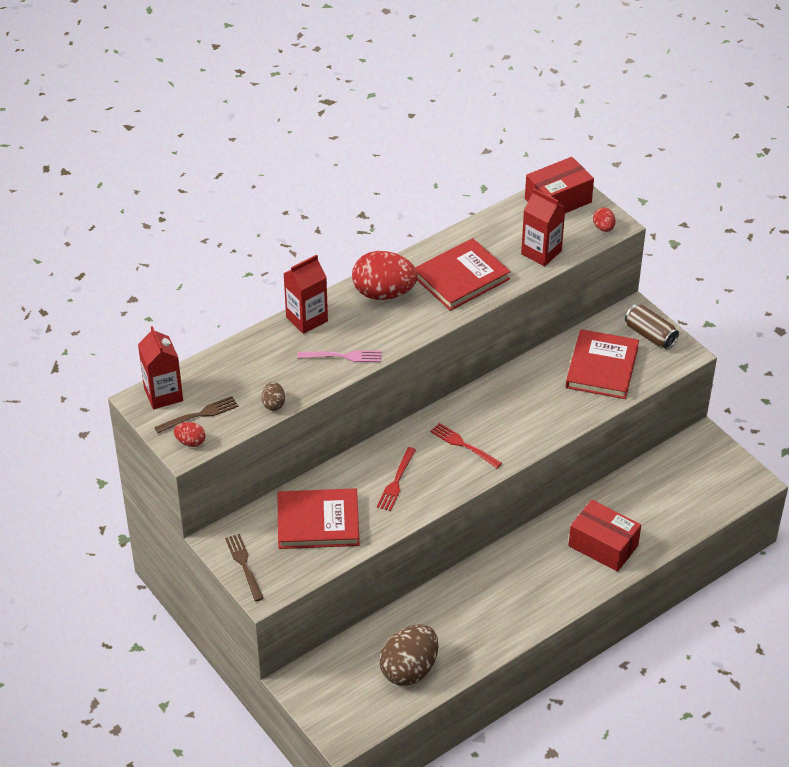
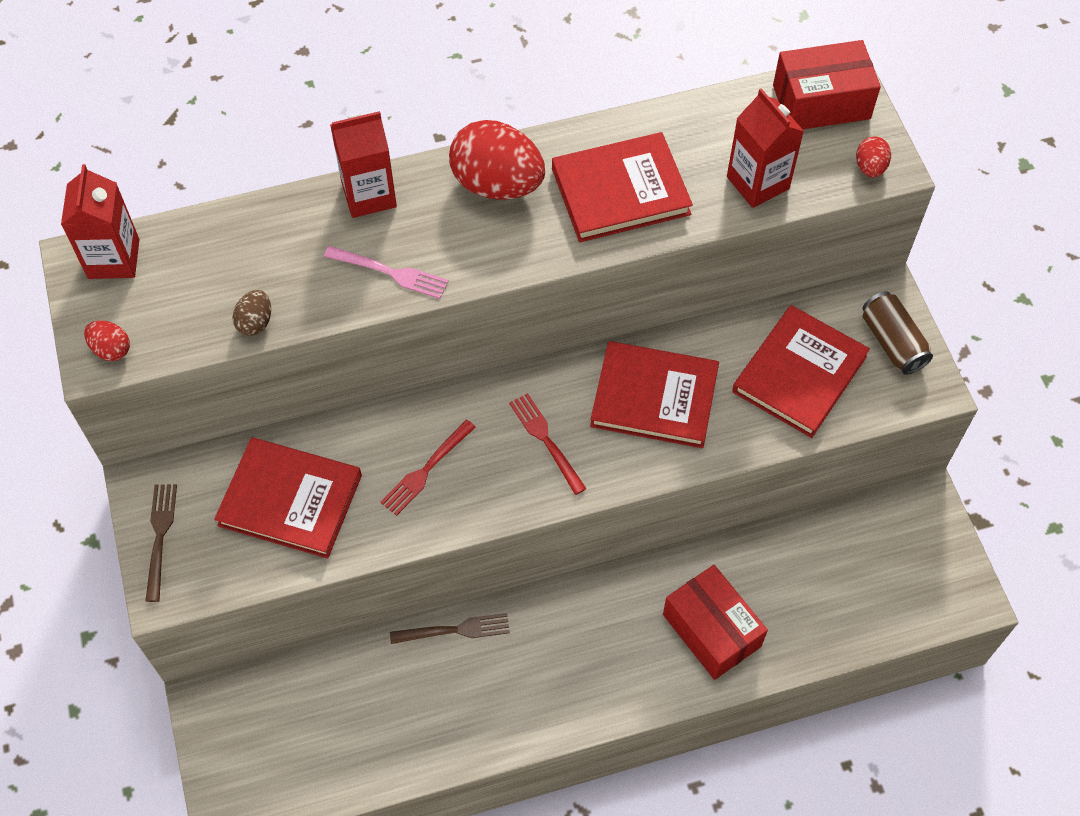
camera: 20 degrees right, 15 degrees up
brown fork [154,396,238,433] -> brown fork moved to [390,613,510,644]
brown egg [379,625,439,686] -> none
none -> red book [590,341,719,448]

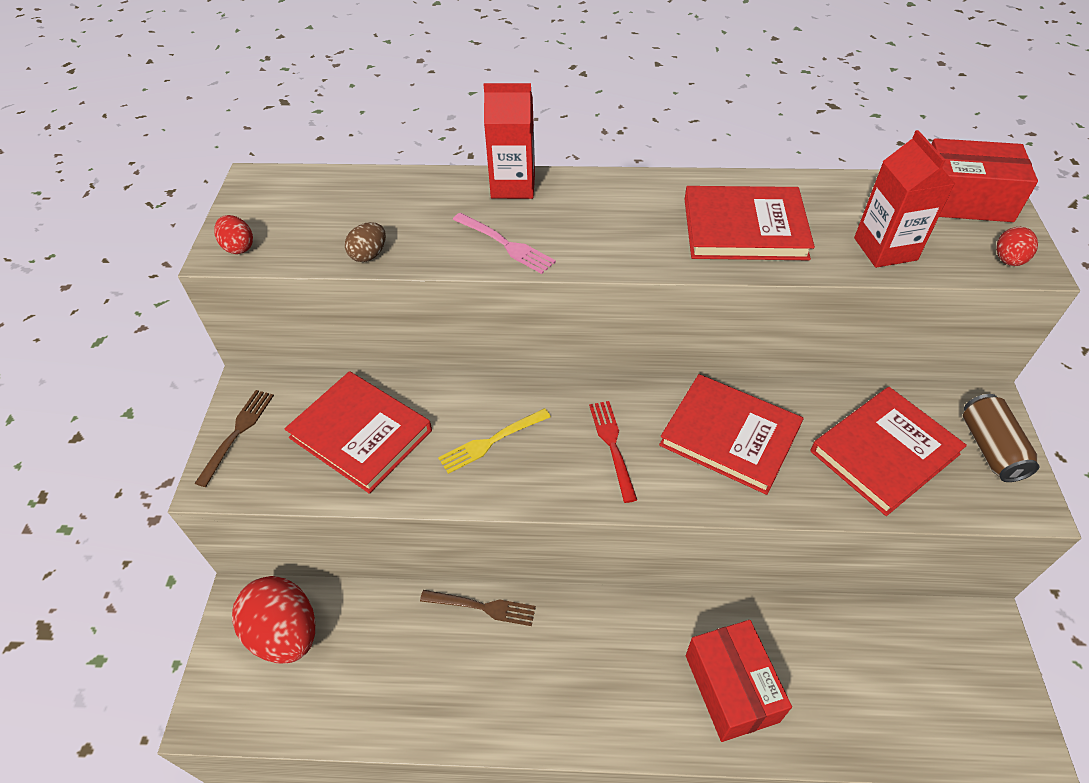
camera: 20 degrees right, 10 degrees down
red carton [61,164,140,279] -> none
red fork [380,420,476,516] -> yellow fork [438,408,551,474]
red egg [449,120,545,200] -> red egg moved to [232,576,315,664]

